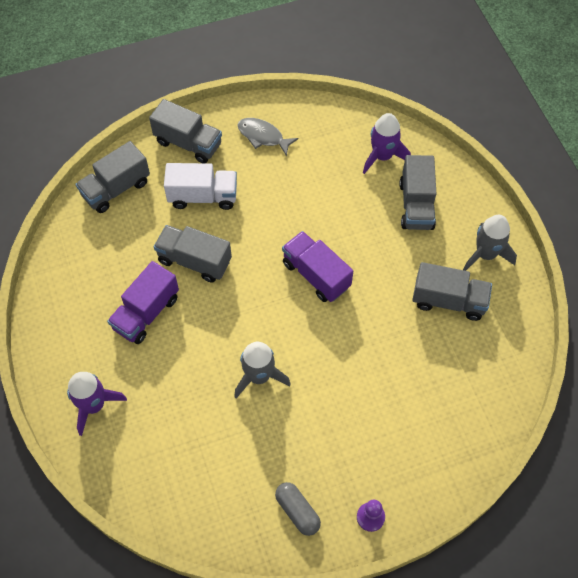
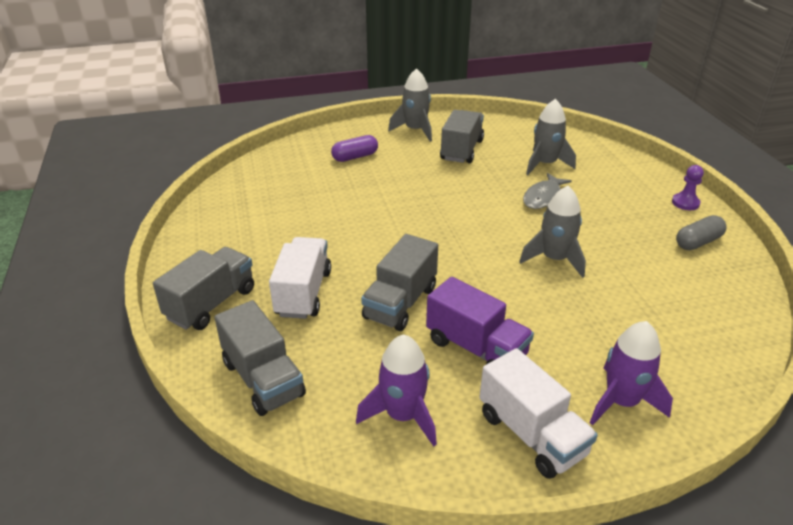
camera: 85 degrees left, 25 degrees down
grey fish [237,118,298,156] -> grey fish moved to [523,173,572,209]
purple truck [282,231,353,302] -> none
purple rocket [363,113,411,174] -> purple rocket moved to [356,335,437,446]
grey truck [400,155,437,230] -> purple capsule [331,135,378,162]
none -> white truck [479,348,598,479]
none -> grey rocket [526,99,576,175]

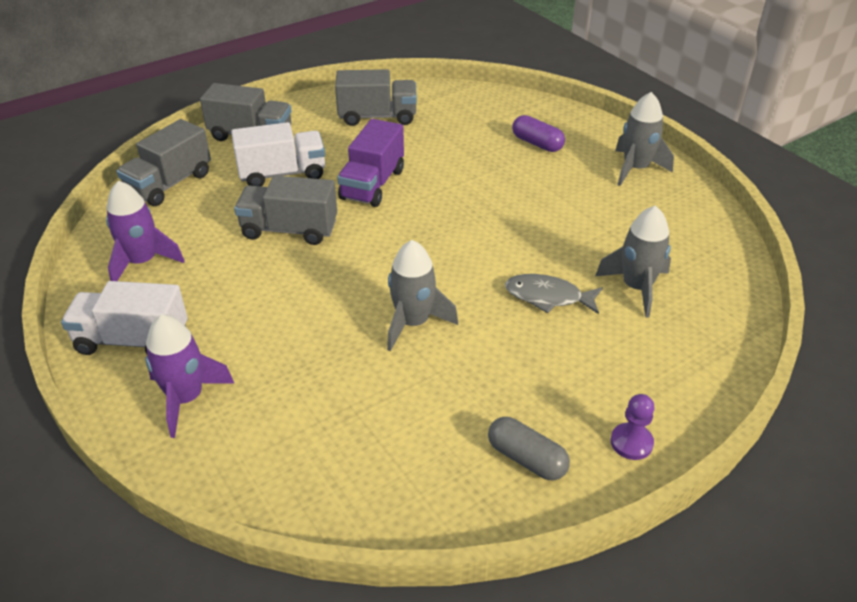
camera: 70 degrees right, 5 degrees up
purple truck [426,277,534,364] -> purple truck moved to [337,119,404,207]
grey truck [440,110,484,163] -> grey truck moved to [335,69,417,126]
white truck [479,348,598,479] -> white truck turned 60 degrees clockwise [61,281,188,355]

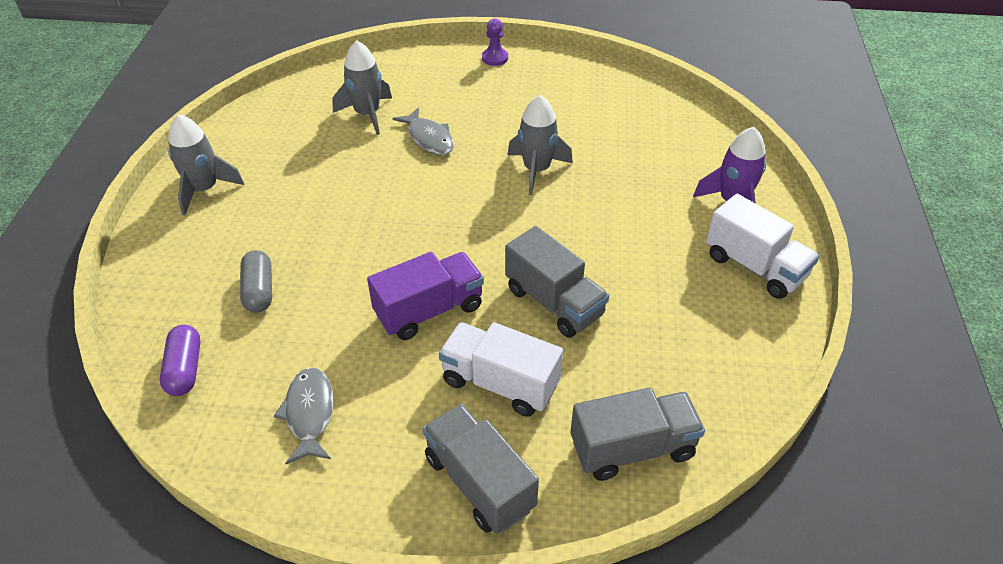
camera: 140 degrees left, 5 degrees up
purple rocket [106,181,185,281] -> none
grey truck [335,69,417,126] -> grey fish [274,368,334,464]
grey capsule [488,417,570,480] -> grey capsule moved to [240,250,272,313]
purple capsule [512,115,565,152] -> purple capsule moved to [160,325,200,396]

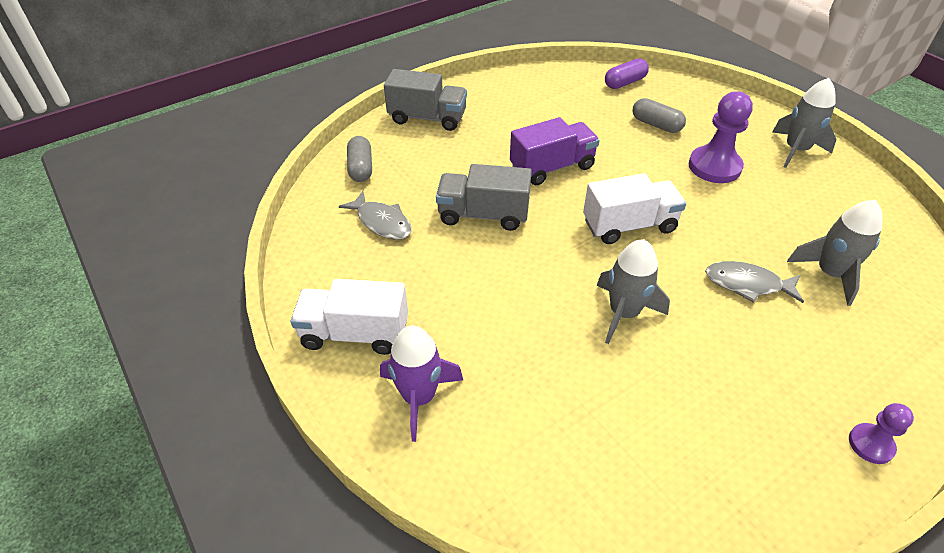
camera: 140 degrees right, 0 degrees up
purple capsule [160,325,200,396] -> purple capsule turned 75 degrees counterclockwise [605,58,649,89]
grey fish [274,368,334,464] -> grey fish moved to [339,191,412,240]
purple truck [367,252,484,340] -> purple truck turned 135 degrees counterclockwise [510,117,600,185]
white truck [439,322,563,417] -> white truck moved to [583,173,686,244]
grey truck [570,388,705,481] -> grey capsule [347,136,372,182]
none -> purple pawn [689,91,753,183]

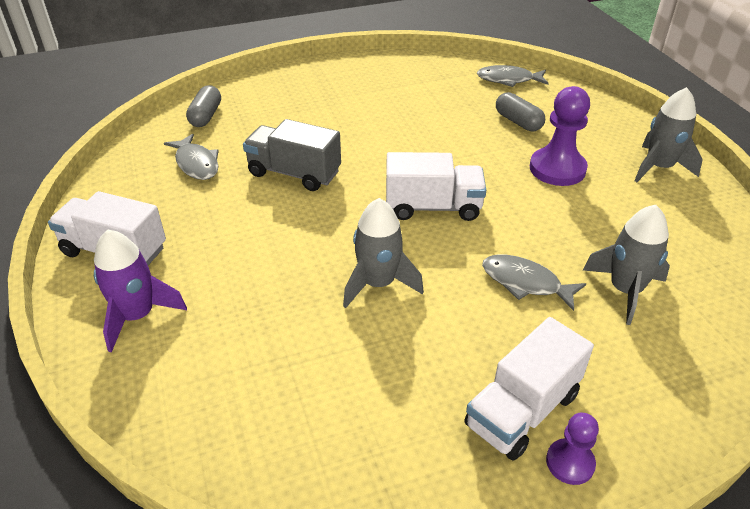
camera: 15 degrees right, 5 degrees down
grey truck [384,69,467,131] -> none
purple truck [510,117,600,185] -> none
purple capsule [605,58,649,89] -> grey fish [477,65,549,87]
none -> white truck [464,317,594,461]

